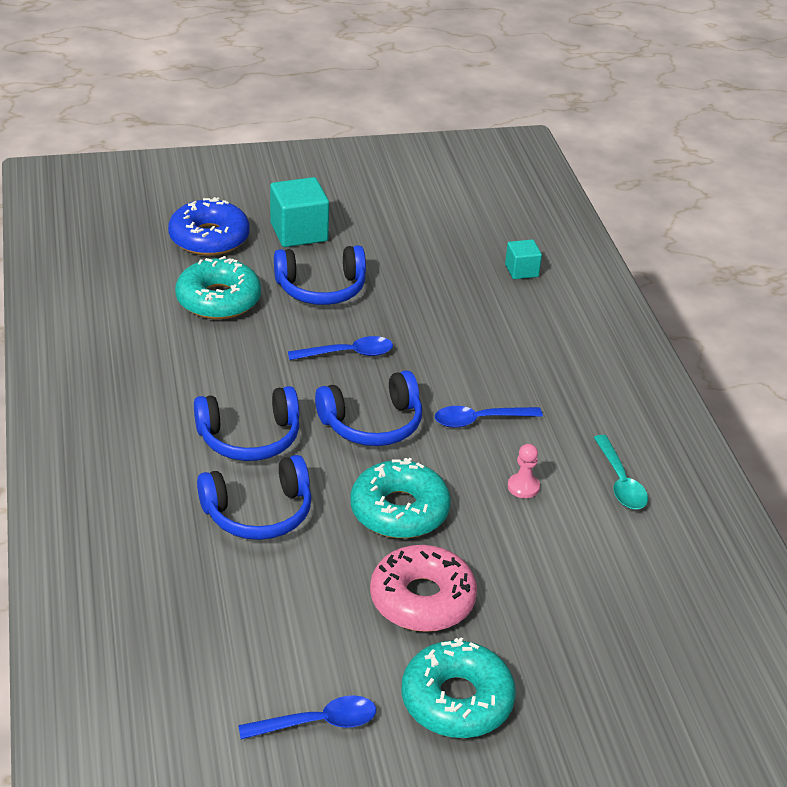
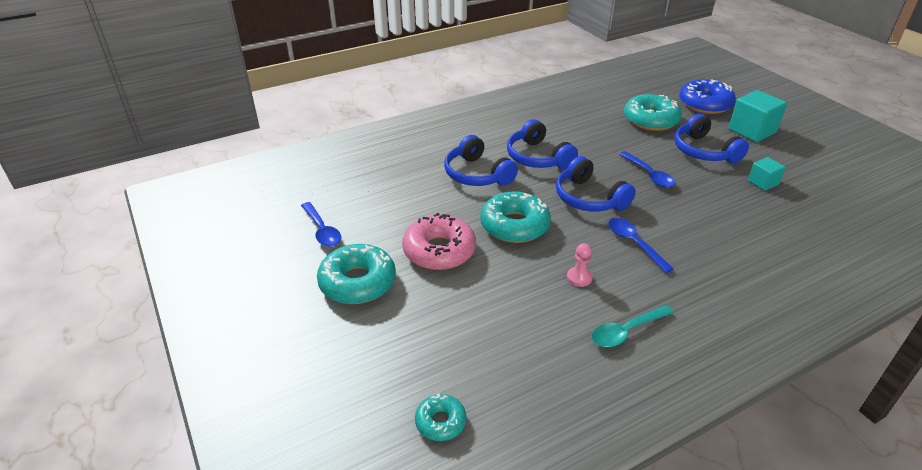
camera: 75 degrees right, 0 degrees up
turquoise cube [505,239,542,279] -> turquoise cube moved to [748,157,786,191]
none -> turquoise donut [415,393,466,441]

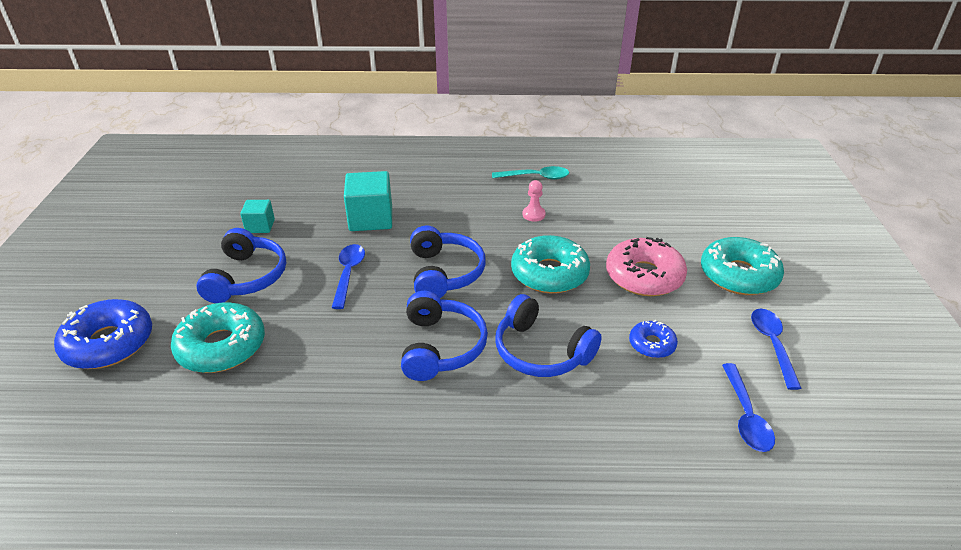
camera: 150 degrees left, 0 degrees up
turquoise donut [415,393,466,441] -> none
blue headphones [444,135,518,186] -> blue headphones turned 135 degrees clockwise [496,294,602,377]
blue spoon [608,218,673,273] -> blue spoon moved to [722,363,775,452]
turquoise cube [729,90,787,142] -> turquoise cube moved to [344,171,392,231]
none -> blue donut [629,320,678,358]

